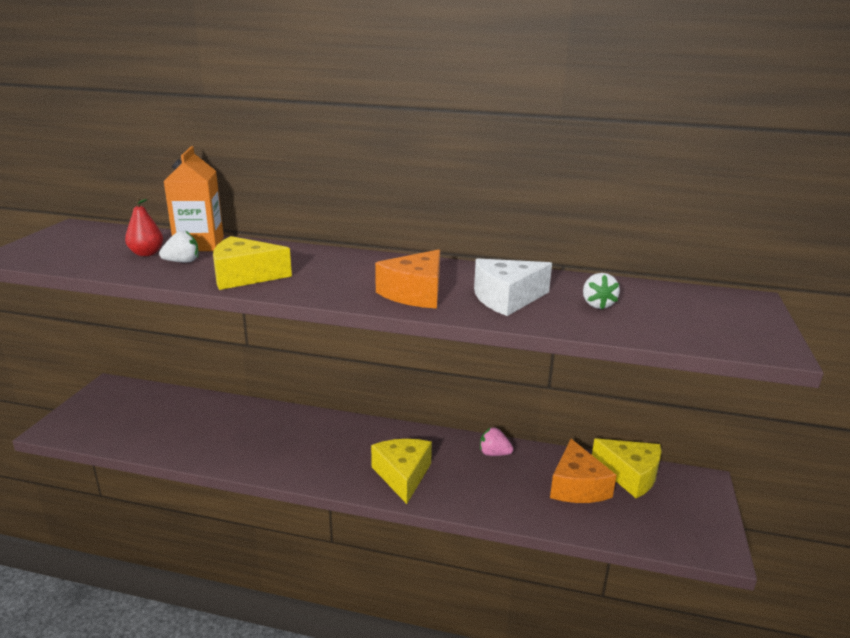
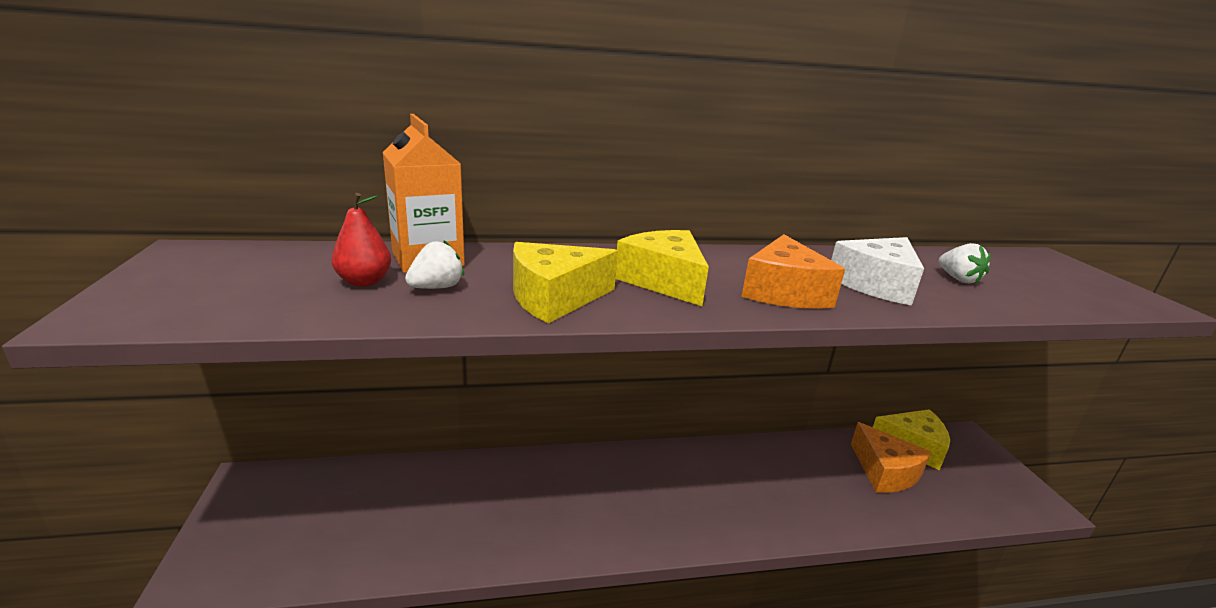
camera: 25 degrees left, 0 degrees up
yellow cheese [371,439,432,504] -> yellow cheese moved to [615,230,709,306]
pink strawberry [480,427,513,456] -> none

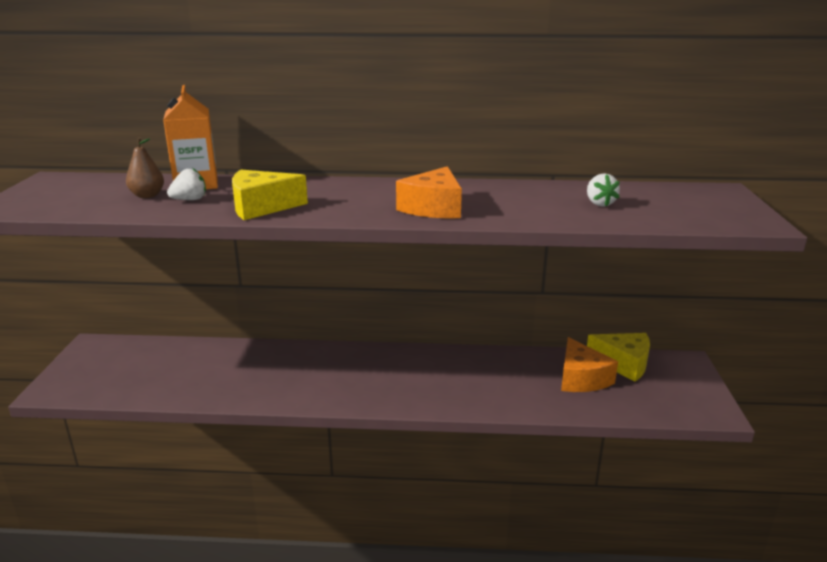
camera: 15 degrees right, 0 degrees up
red pear [331,193,391,287] -> brown pear [126,137,164,198]
yellow cheese [615,230,709,306] -> none
white cheese [831,237,924,306] -> none

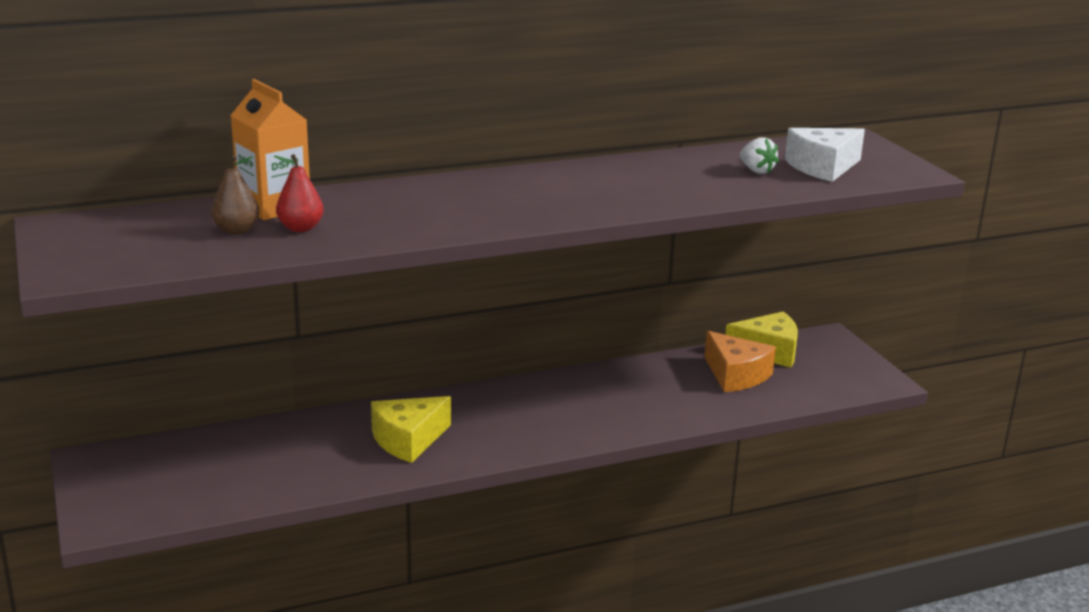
camera: 25 degrees left, 0 degrees up
white strawberry [167,168,206,200] -> red pear [274,154,324,232]
yellow cheese [232,169,308,220] -> yellow cheese moved to [371,396,451,463]
orange cheese [396,166,462,218] -> none
none -> white cheese [785,128,865,182]

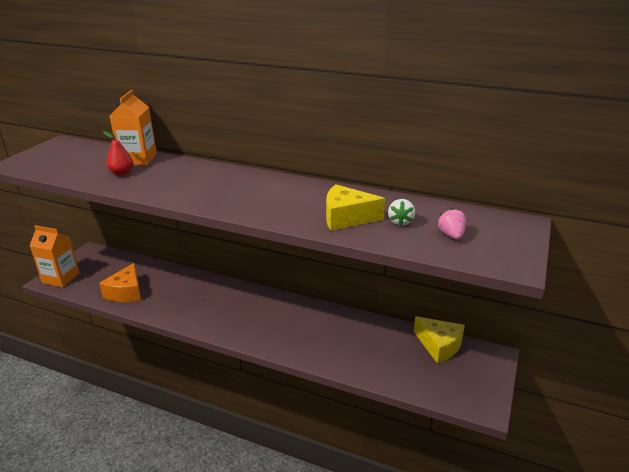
camera: 45 degrees right, 5 degrees up
brown pear [211,156,259,234] -> none
yellow cheese [371,396,451,463] -> yellow cheese moved to [326,184,385,231]
orange cheese [704,331,776,392] -> orange cheese moved to [99,263,141,302]
white cheese [785,128,865,182] -> pink strawberry [438,208,466,239]
none -> orange carton [30,225,80,287]

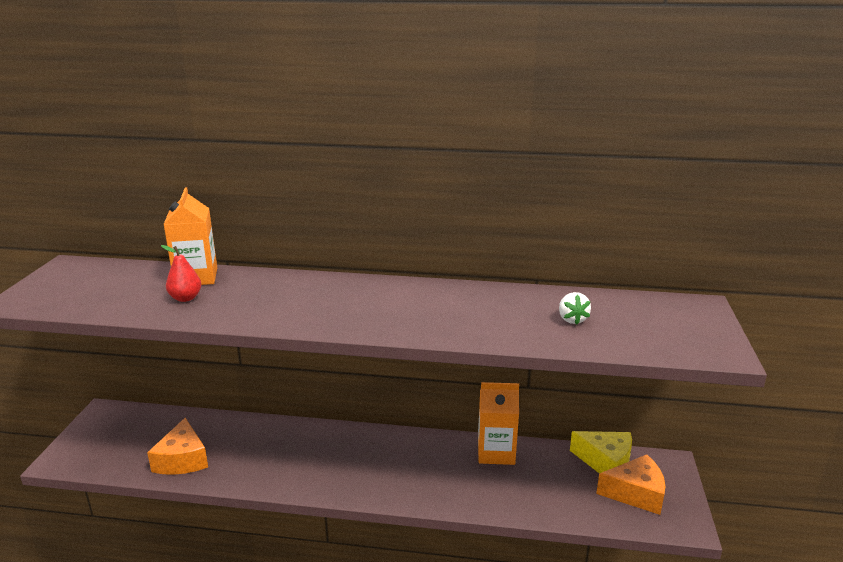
camera: 15 degrees left, 5 degrees down
orange carton [30,225,80,287] -> orange carton moved to [478,382,519,465]
yellow cheese [326,184,385,231] -> none
pink strawberry [438,208,466,239] -> none
none -> orange cheese [596,454,665,515]

